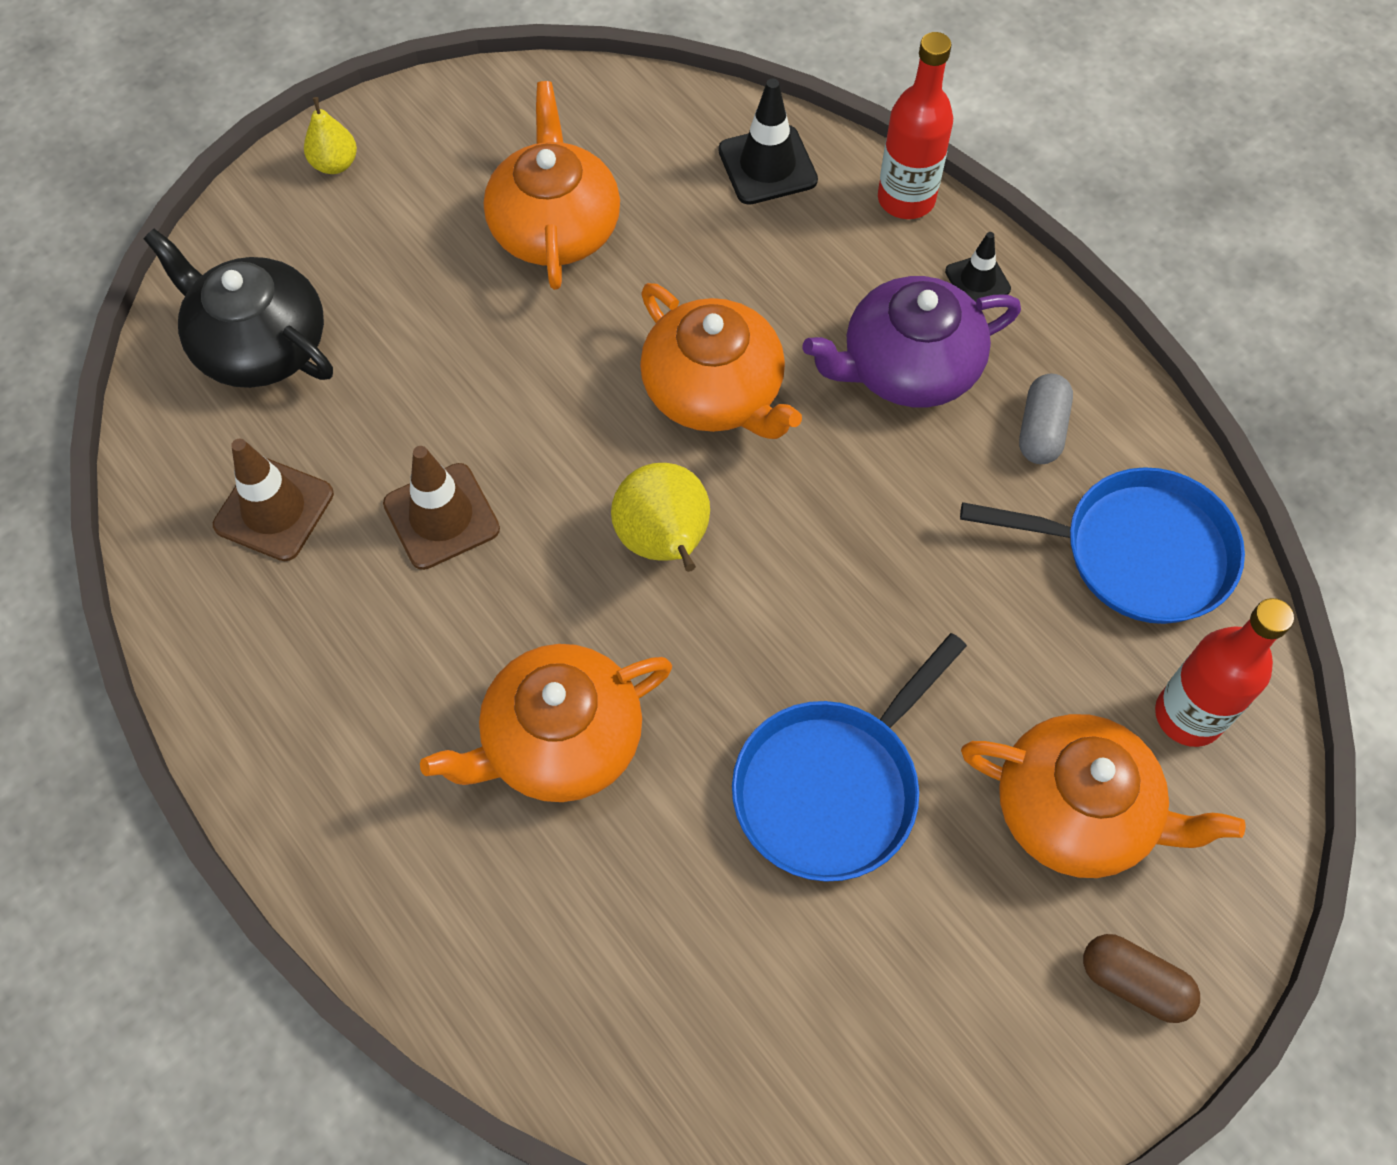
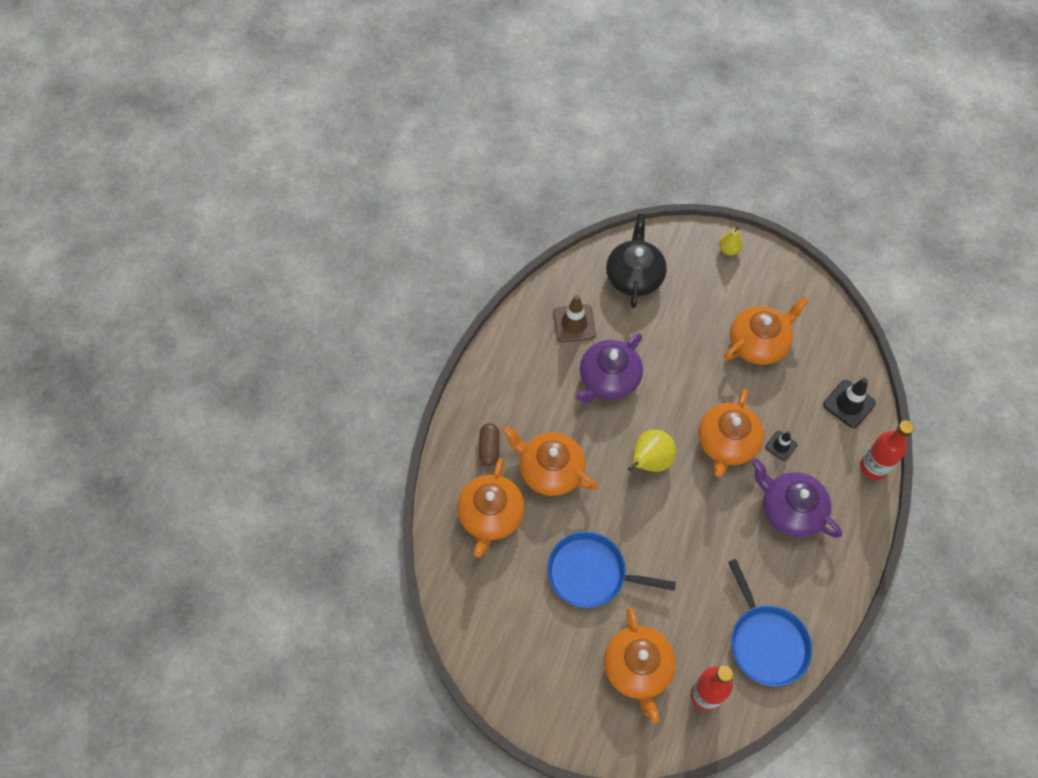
camera: 60 degrees right, 0 degrees up
brown traffic cone [383,446,500,570] -> purple teapot [576,333,643,403]
black traffic cone [945,232,1011,302] -> black traffic cone moved to [765,431,797,461]
grey capsule [1019,374,1073,464] -> none
brown capsule [1083,934,1200,1023] -> brown capsule moved to [479,423,500,466]
none -> orange teapot [457,458,525,558]

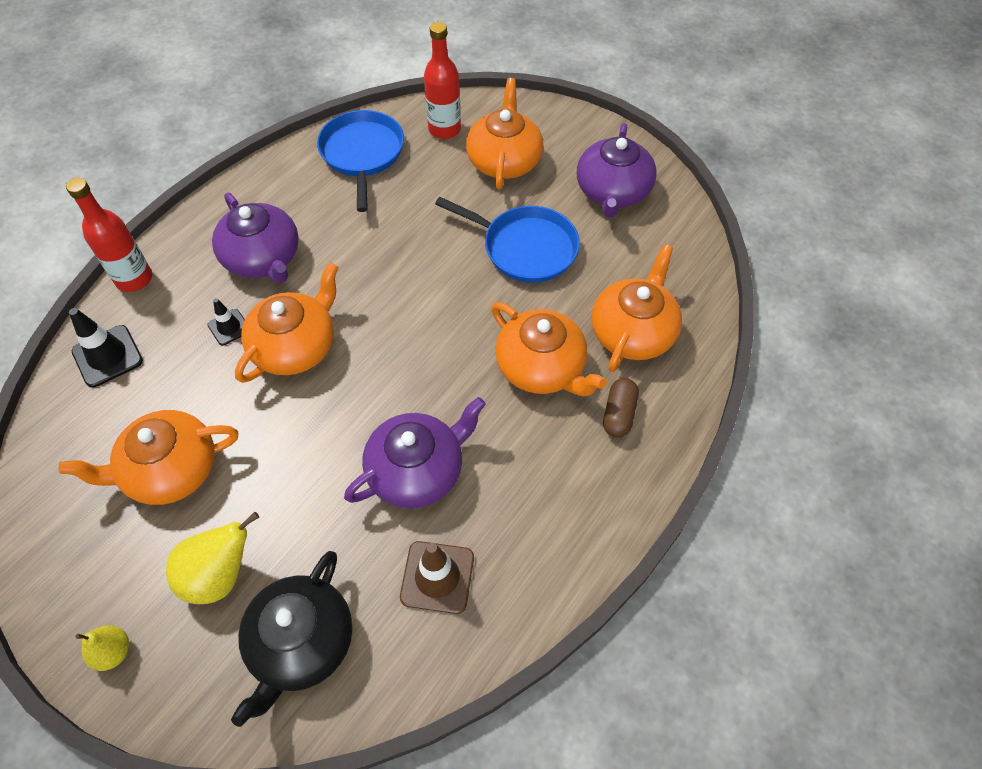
camera: 165 degrees left, 5 degrees down
yellow pear [628,429,677,472] -> yellow pear moved to [166,512,259,604]
none -> purple teapot [577,123,657,217]

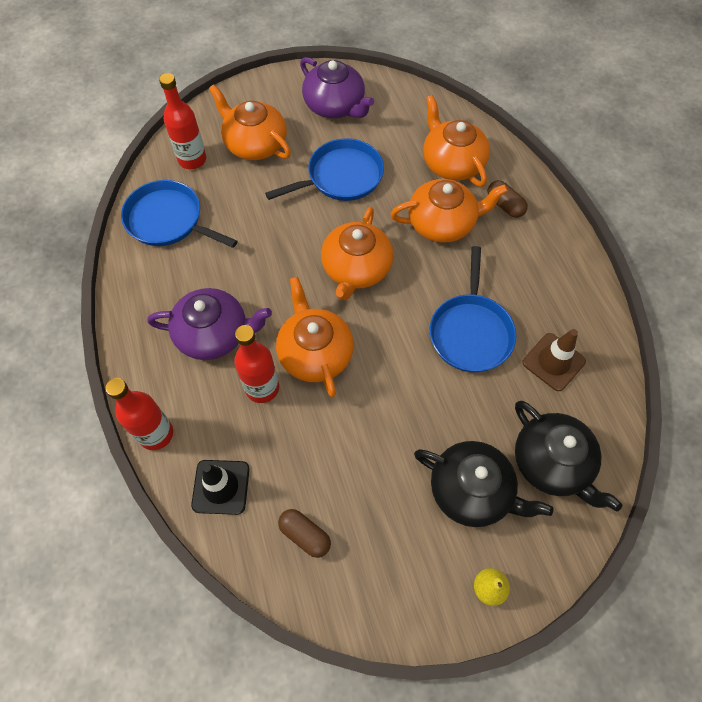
camera: 55 degrees left, 5 degrees up
orange teapot [59,410,238,505] -> orange teapot moved to [321,207,393,300]
yellow pear [166,512,259,604] -> black teapot [414,441,553,527]
black traffic cone [208,298,245,346] -> red bottle [234,325,279,403]
purple teapot [344,397,486,508] -> blue pan [430,246,516,372]
none -> brown capsule [278,509,331,558]

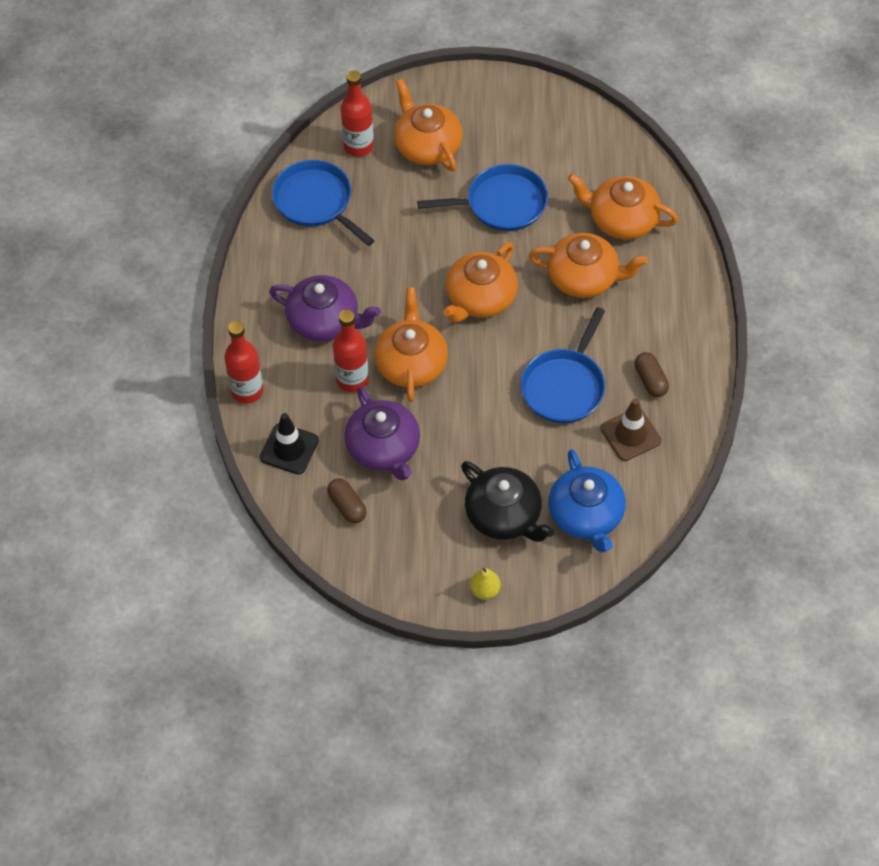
camera: 20 degrees right, 5 degrees down
purple teapot [300,57,374,118] -> purple teapot moved to [344,386,420,481]
orange teapot [423,95,490,187] -> orange teapot turned 60 degrees counterclockwise [568,173,678,239]
brown capsule [487,180,528,218] -> brown capsule moved to [635,352,669,397]
black teapot [515,401,623,511] -> blue teapot [548,449,626,552]

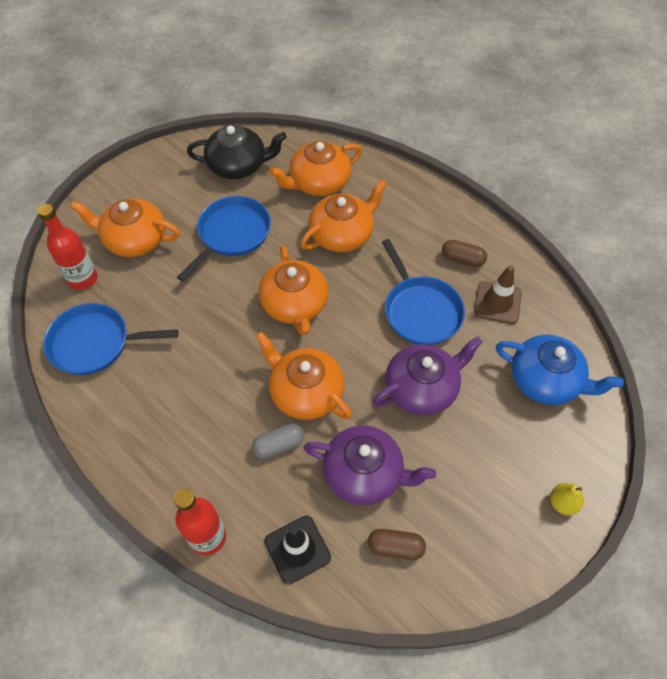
camera: 50 degrees left, 0 degrees up
purple teapot [269,275,381,341] -> purple teapot moved to [373,337,483,415]
red bottle [333,310,369,392] -> grey capsule [252,423,304,459]
black teapot [461,461,554,542] -> black teapot moved to [187,125,287,179]

